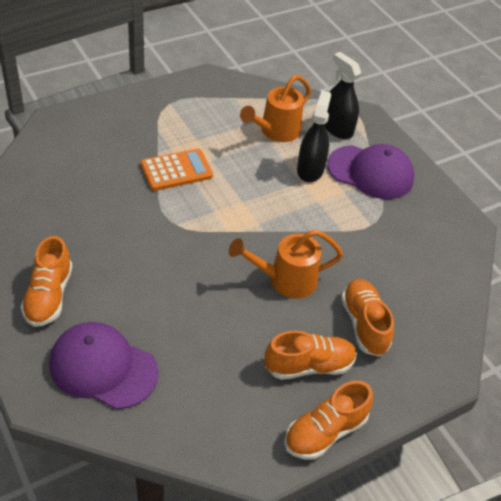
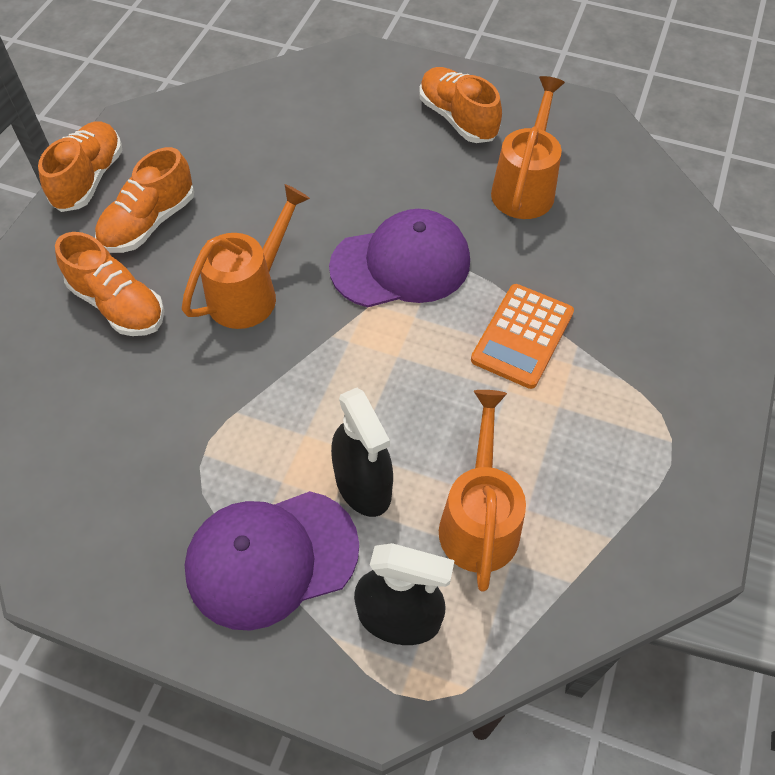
camera: 145 degrees right, 10 degrees up
purple cap [49,322,159,410] -> purple cap moved to [329,209,470,307]
none -> orange watering can [491,76,565,219]

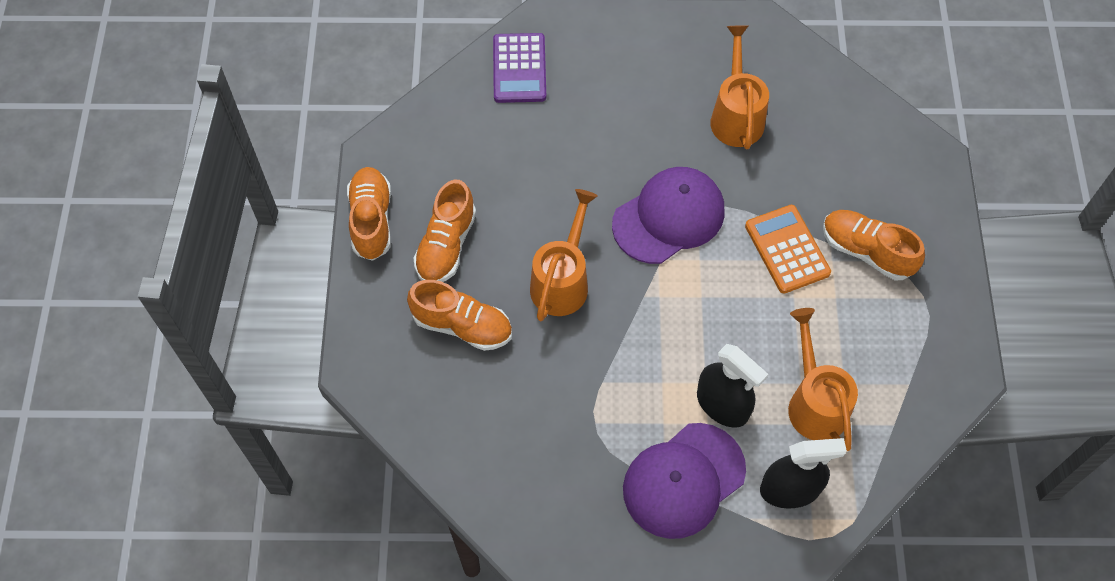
camera: 20 degrees left, 5 degrees up
orange shoe [419,67,502,143] -> orange shoe moved to [823,210,925,280]
orange calculator [471,284,574,389] -> orange calculator turned 150 degrees clockwise [745,205,831,294]
none -> purple calculator [493,33,546,103]

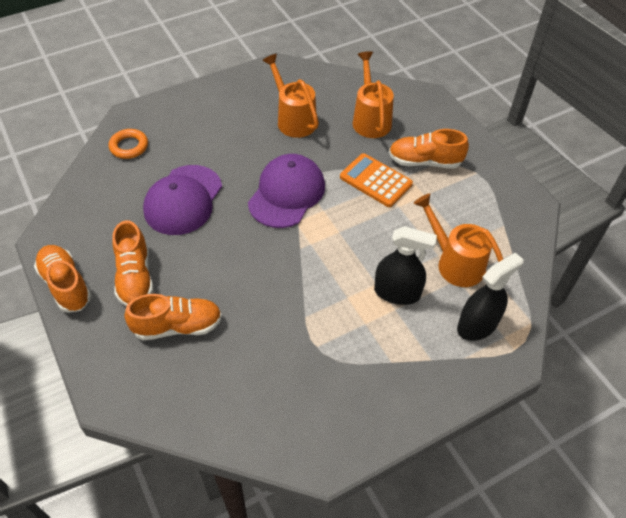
camera: 30 degrees left, 10 degrees down
purple calculator [493,33,546,103] -> orange ring [109,129,148,159]
orange watering can [530,189,598,321] -> orange watering can moved to [353,51,394,138]
purple cap [623,423,746,539] -> purple cap moved to [143,165,222,235]

